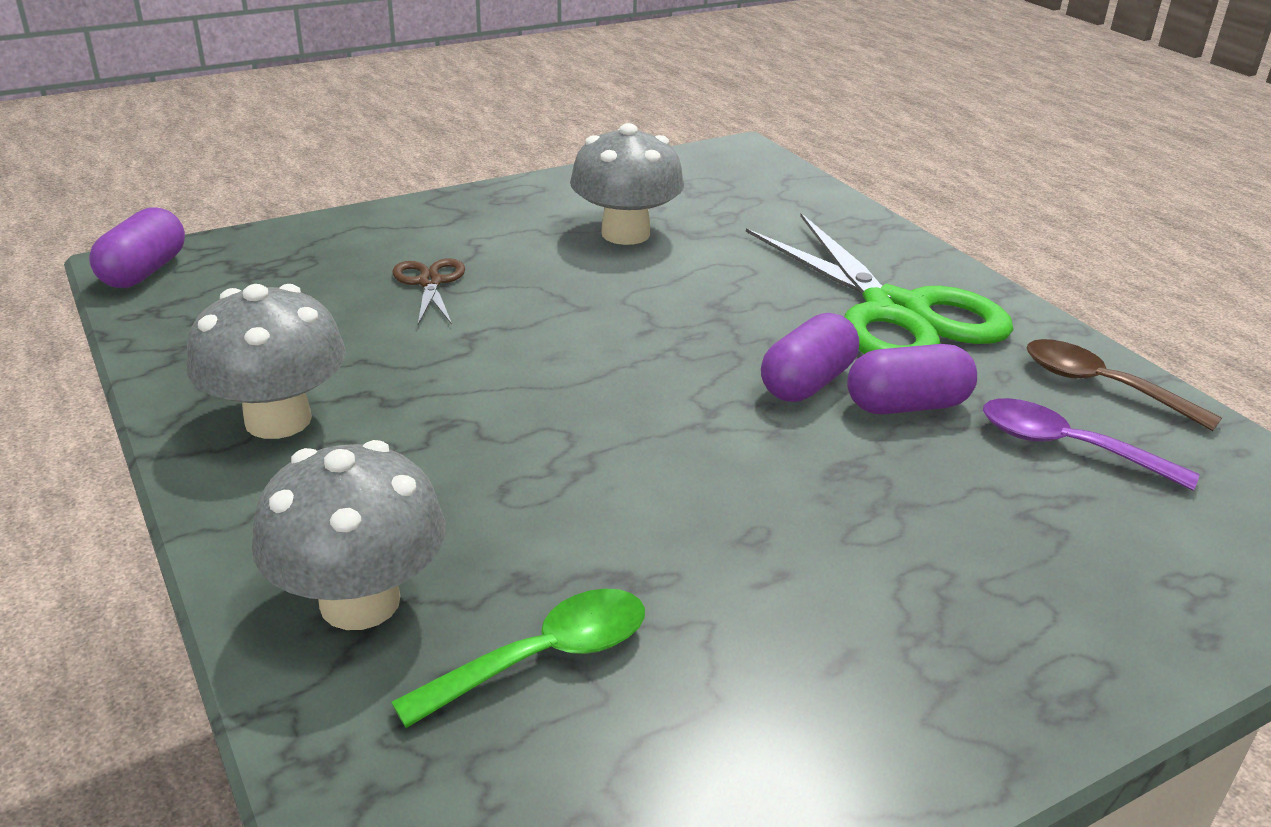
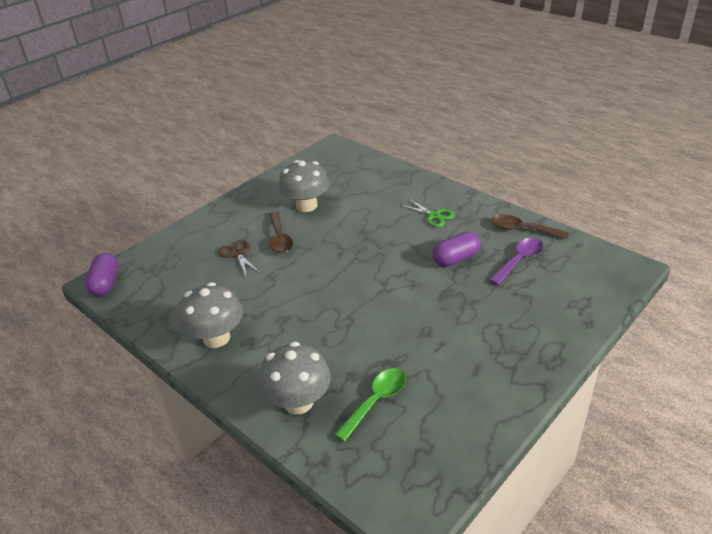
camera: 15 degrees left, 5 degrees up
green scissors [746,213,1014,354] -> green scissors [401,198,455,227], size x0.43
purple capsule [761,313,859,402] -> none
purple spoon [983,398,1200,491] -> purple spoon turned 120 degrees clockwise [489,238,543,285]
none -> brown spoon [269,212,293,253]

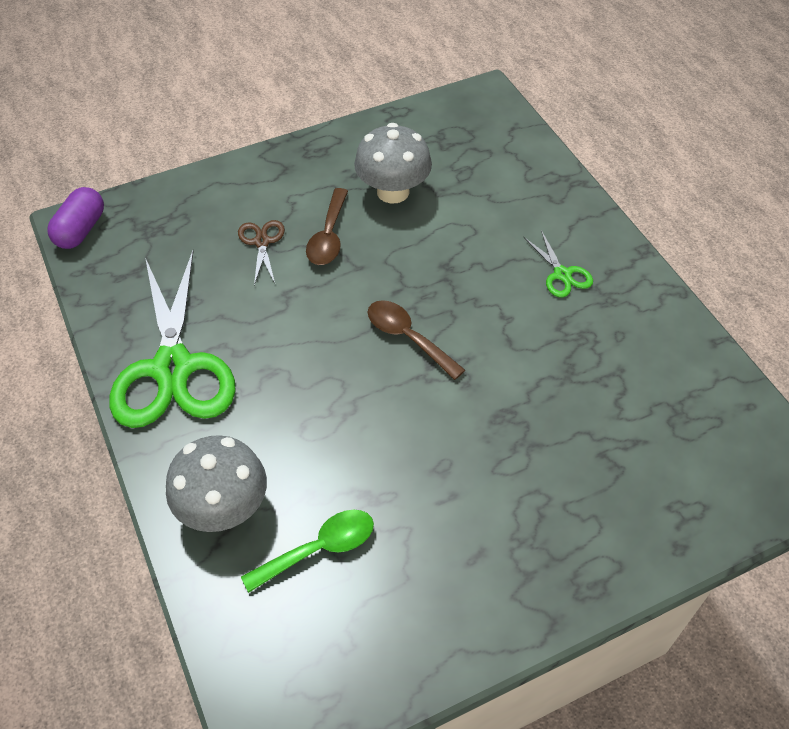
camera: 20 degrees right, 15 degrees up
grey mushroom [178,282,243,348] -> green scissors [109,251,236,428]
purple capsule [433,232,481,267] -> none
purple spoon [489,238,543,285] -> none
brown spoon [491,215,569,239] -> brown spoon moved to [368,300,465,380]

